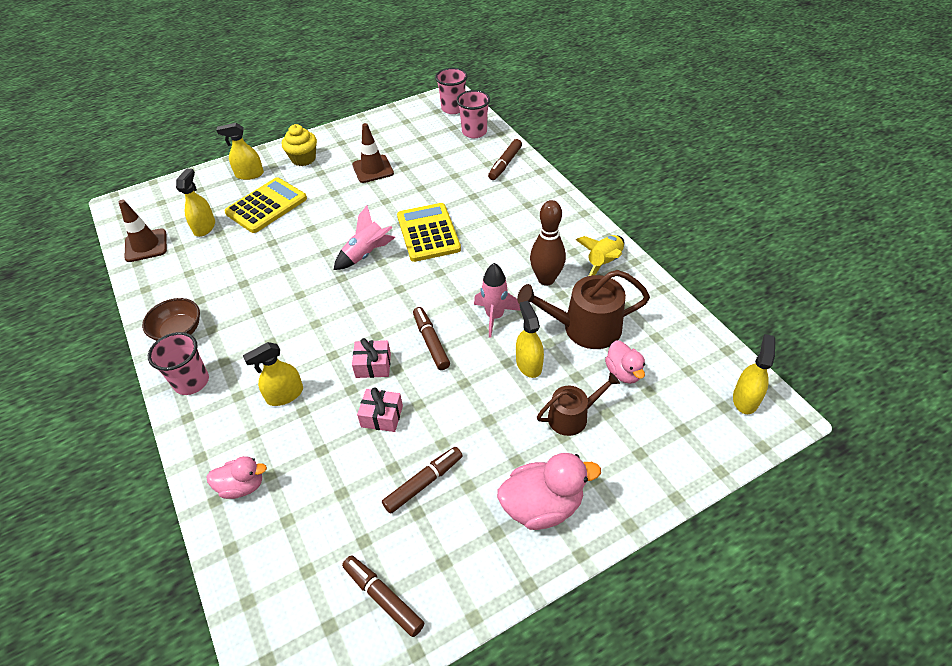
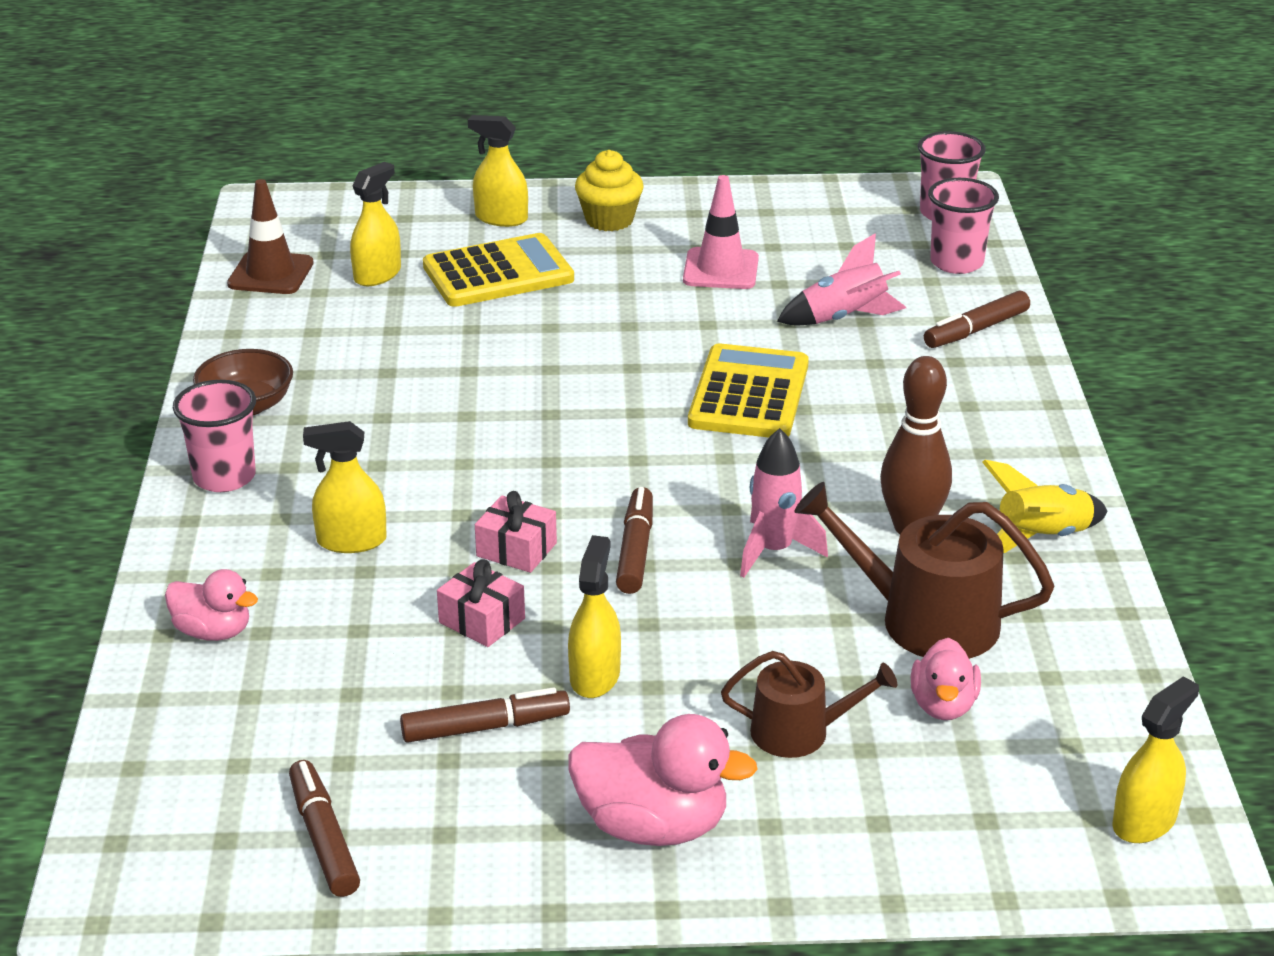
camera: 25 degrees right, 15 degrees down
pink rocket [334,205,395,270] -> pink rocket moved to [777,233,906,325]
brown traffic cone [352,123,394,183] -> pink traffic cone [683,175,759,289]
yellow spray bottle [516,301,544,378] -> yellow spray bottle moved to [568,535,621,698]

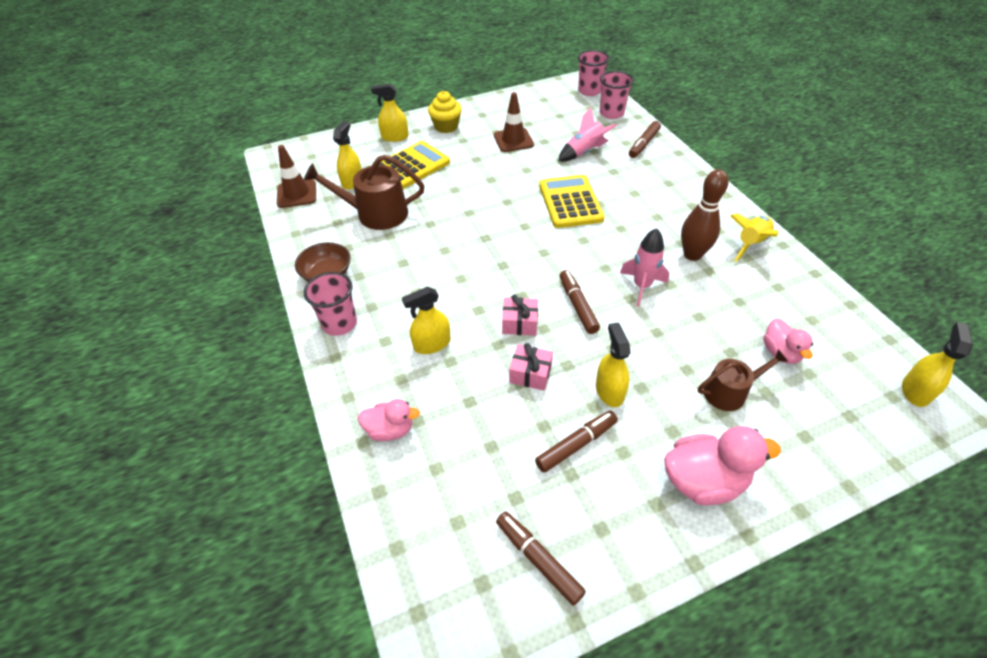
camera: 20 degrees left, 15 degrees up
pink traffic cone [683,175,759,289] -> brown traffic cone [494,92,534,152]
brown watering can [795,482,1054,659] -> brown watering can moved to [304,155,425,230]

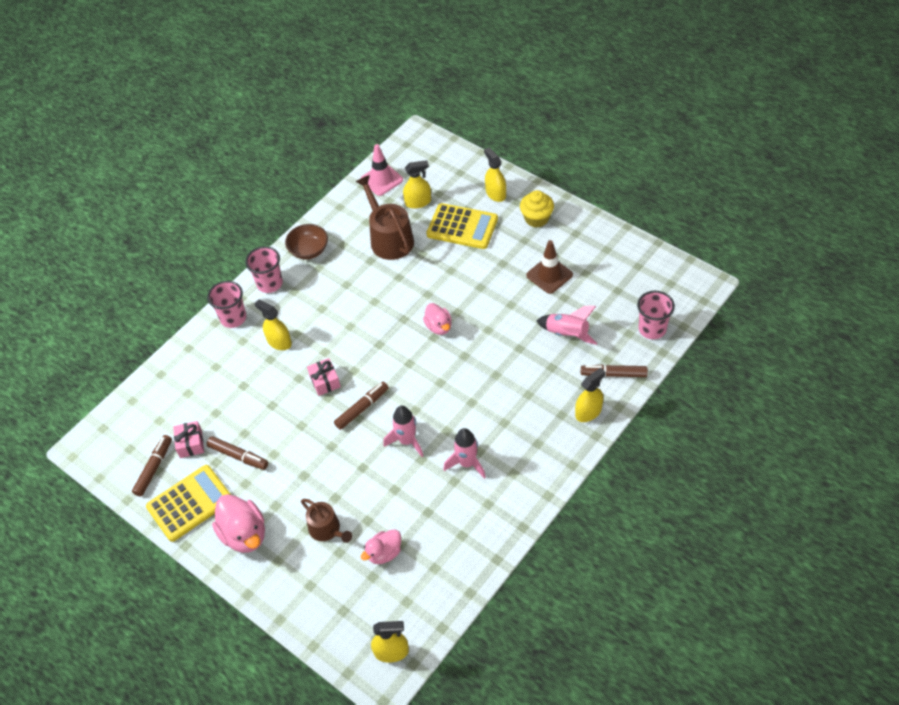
camera: 65 degrees right, 5 degrees up
brown traffic cone [277,145,316,208] -> pink traffic cone [361,144,403,196]
pink duck [358,399,420,441] -> pink duck moved to [423,303,452,335]
pink gift [509,343,553,391] -> pink gift moved to [173,421,204,458]
yellow calculator [539,175,605,228] -> yellow calculator moved to [146,465,231,542]
pink cup [578,50,610,96] -> pink cup moved to [207,281,246,328]
yellow spray bottle [596,323,630,407] -> yellow spray bottle moved to [575,368,606,422]
brown bowling pin [681,169,729,261] -> pink rocket [443,428,486,479]
yellow rocket [730,213,779,262] -> none

